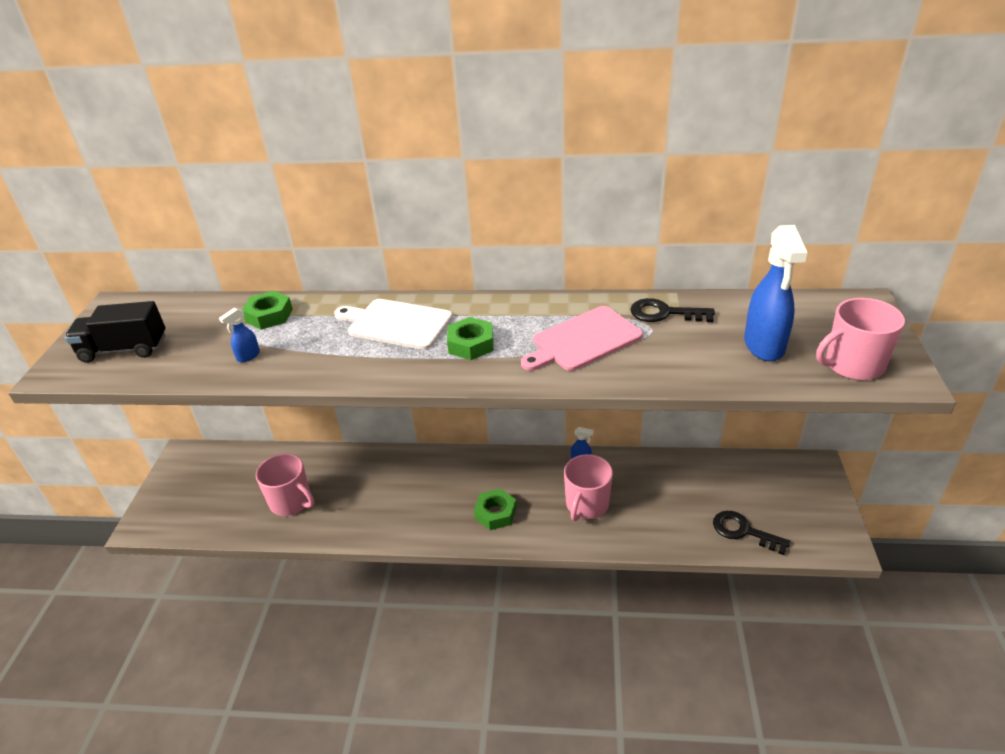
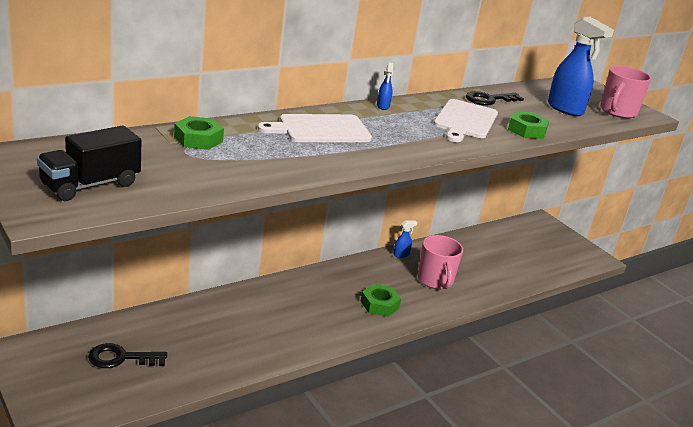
camera: 45 degrees left, 10 degrees down
blue spray bottle [219,308,260,362] -> blue spray bottle moved to [377,63,393,110]
pink mug [256,453,314,516] -> none
green nut [447,317,494,360] -> green nut moved to [508,111,549,139]
pink cutting board [521,306,643,371] -> white cutting board [433,99,498,142]
black key [713,511,791,555] -> black key moved to [88,343,167,368]

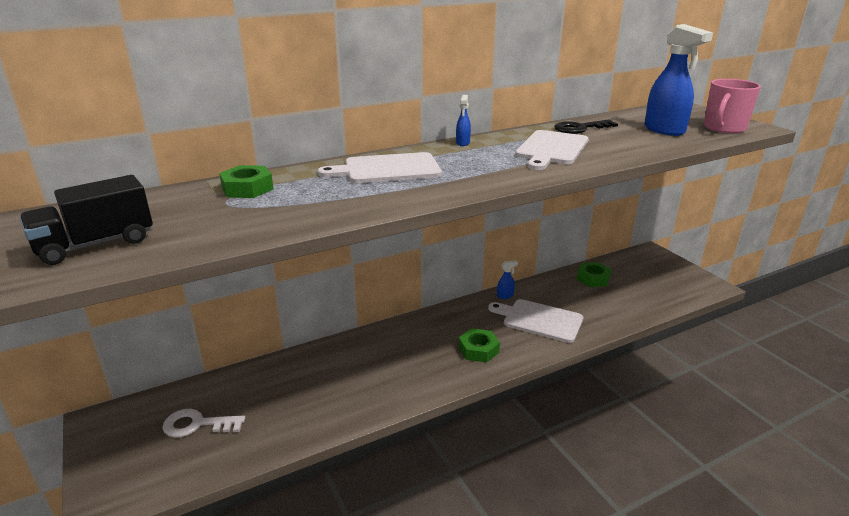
camera: 10 degrees right, 0 degrees up
black key [88,343,167,368] -> white key [162,409,245,438]
pink mug [418,235,463,289] -> white cutting board [488,299,583,343]
green nut [508,111,549,139] -> green nut moved to [577,262,612,287]

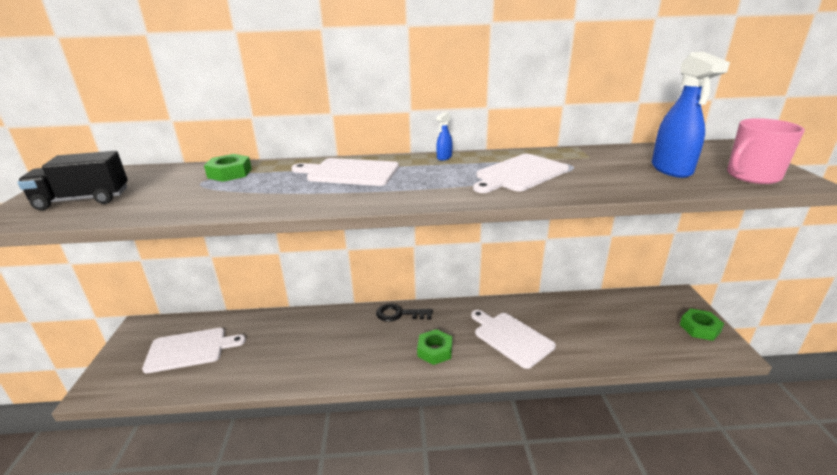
camera: 25 degrees right, 0 degrees up
white key [162,409,245,438] -> white cutting board [142,328,246,373]
blue spray bottle [497,260,518,299] -> none
black key [554,119,618,134] -> black key moved to [376,304,433,322]
green nut [577,262,612,287] -> green nut moved to [680,308,724,341]

